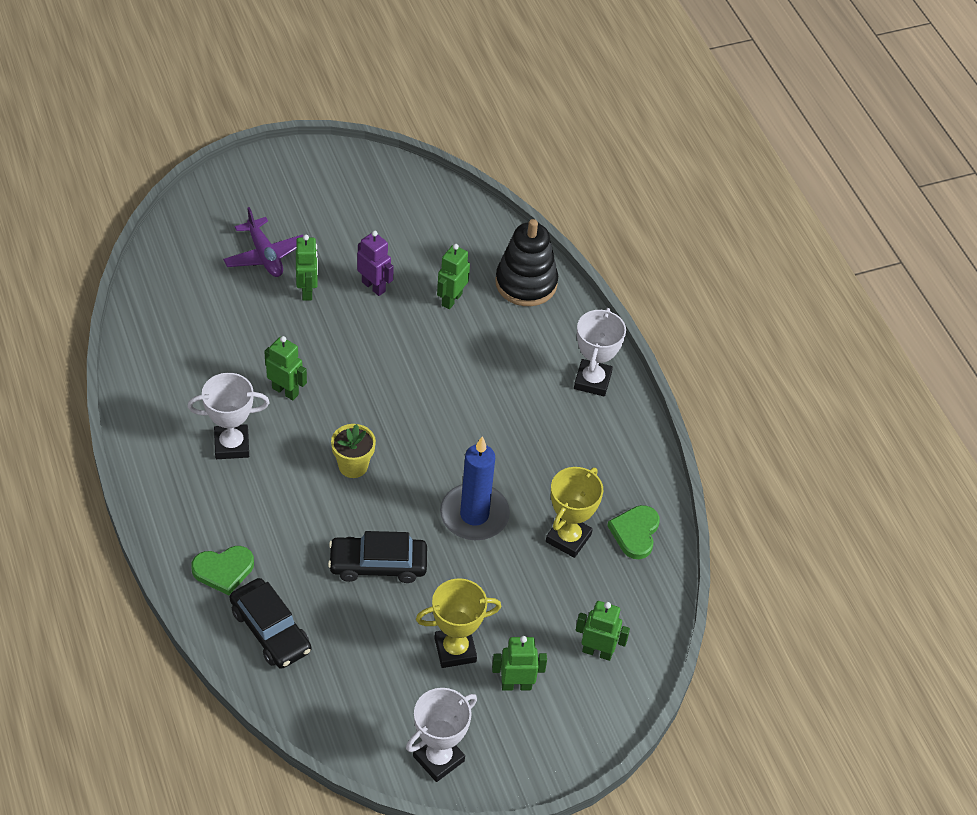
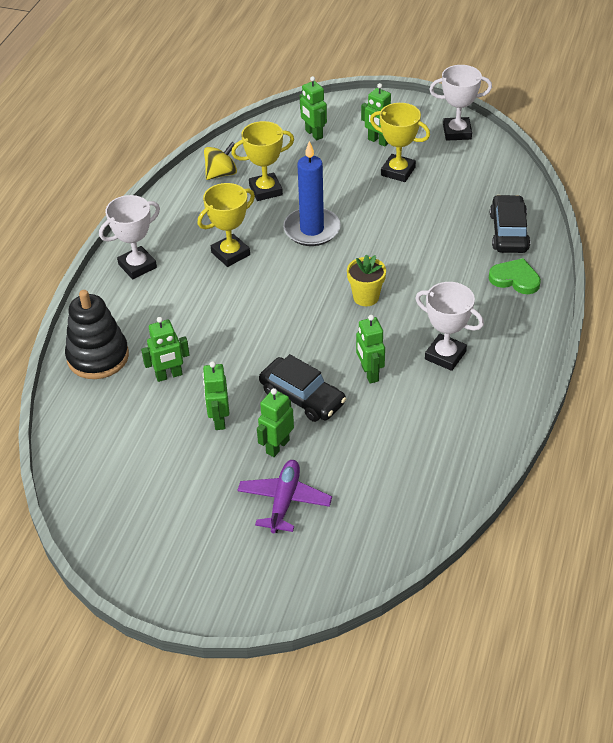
camera: 135 degrees left, 5 degrees down
black car [328,531,427,583] -> black car moved to [259,354,346,422]
purple robot [357,231,394,296] -> green robot [202,361,230,430]
green heart [607,505,660,559] -> yellow spinning top [204,142,237,180]
none -> yellow trophy [197,183,255,267]

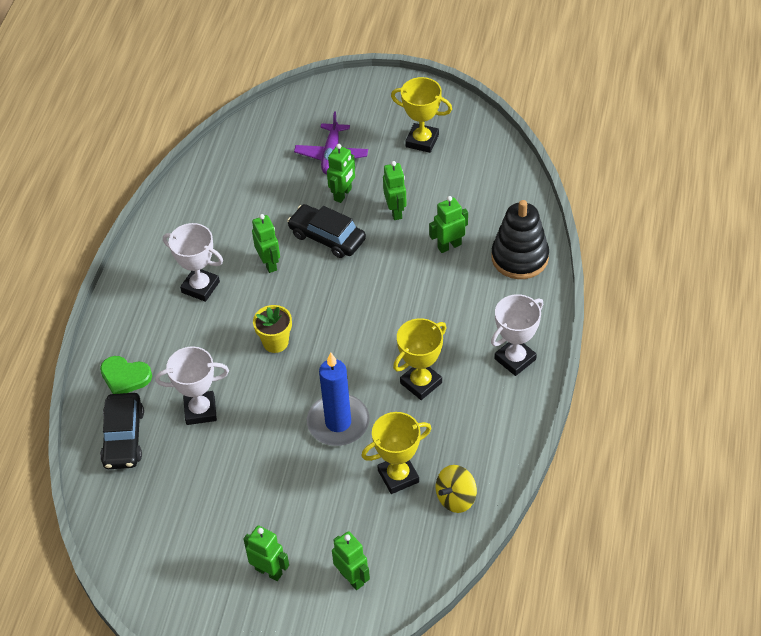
camera: 175 degrees right, 5 degrees up
yellow trophy [370,103,430,182] -> yellow trophy moved to [391,77,452,153]
white trophy [429,65,492,141] -> white trophy moved to [155,346,229,425]

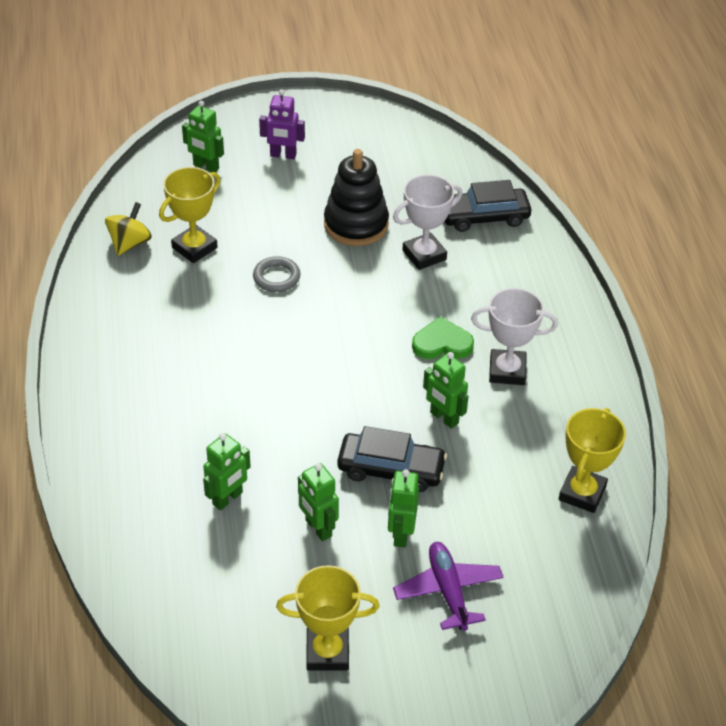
camera: 155 degrees right, 5 degrees down
green heart [100,356,152,394] -> green heart moved to [412,316,474,359]
black car [100,393,144,469] -> black car turned 75 degrees counterclockwise [445,180,531,232]
green robot [243,525,289,581] -> purple robot [259,89,305,159]
yellow flower pot [253,305,292,353] -> none
blue candle [307,352,369,446] -> grey ring [253,256,300,292]
yellow trophy [393,318,447,400] -> yellow trophy moved to [559,408,626,513]
black stacking toy [491,200,549,279] -> black stacking toy moved to [324,149,389,246]
white trophy [491,294,544,376] -> none

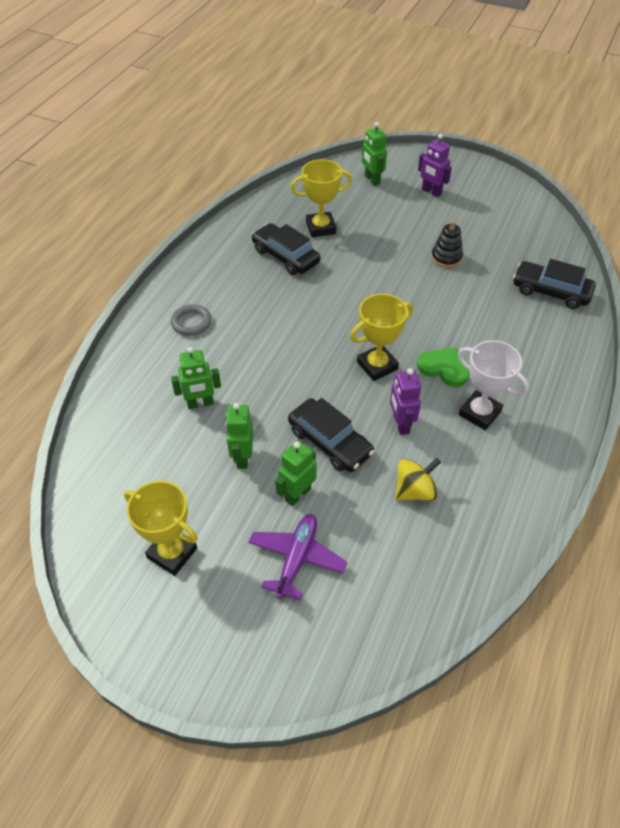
camera: 35 degrees right, 5 degrees up
yellow spinning top [105,202,152,256] -> yellow spinning top moved to [395,458,441,501]
grey ring [253,256,300,292] -> grey ring moved to [171,304,211,336]
black stacking toy [324,149,389,246] -> black stacking toy [431,220,463,268], size x0.58
white trophy [393,174,462,270] -> none
green robot [423,352,469,429] -> purple robot [390,368,421,435]
yellow trophy [559,408,626,513] -> yellow trophy moved to [350,294,413,381]
none -> black car [252,223,320,275]

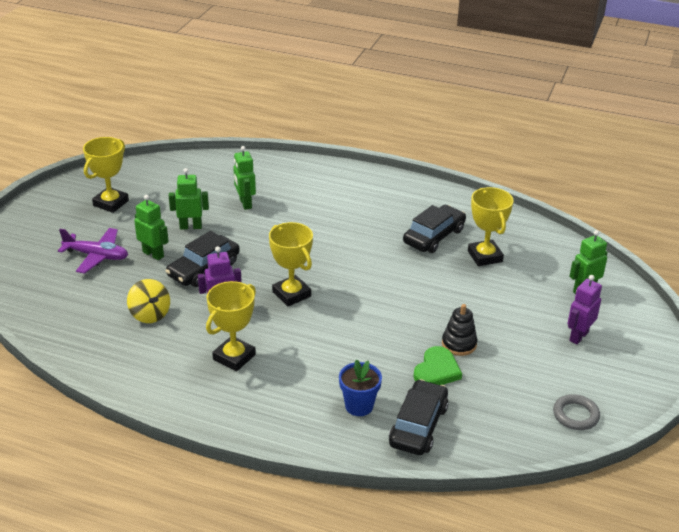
camera: 85 degrees right, 15 degrees down
grey ring [171,304,211,336] -> grey ring moved to [553,394,600,430]
green heart [417,347,470,387] -> green heart moved to [413,346,462,385]
white trophy [458,340,529,430] -> yellow trophy [206,281,256,372]
none -> blue flower pot [339,359,382,416]

